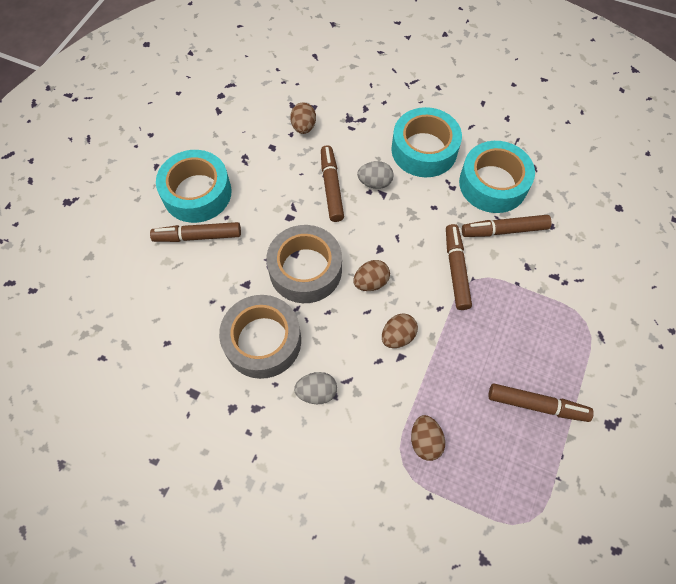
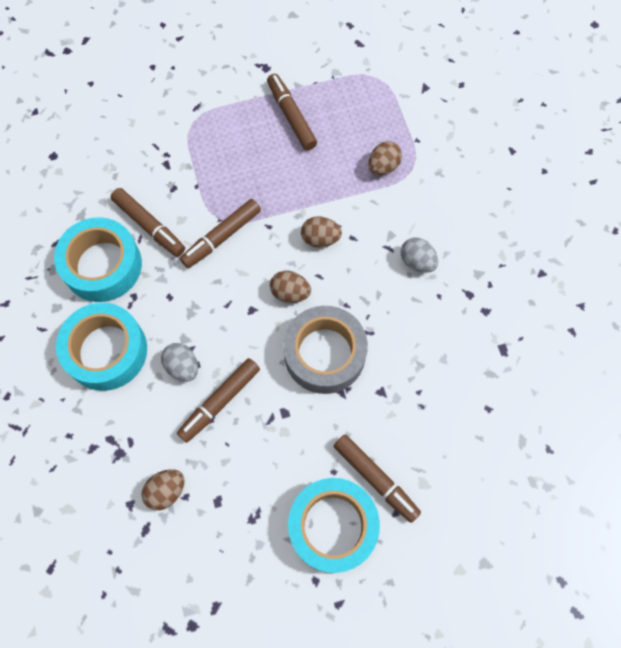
camera: 130 degrees left, 5 degrees up
grey tape [219,295,301,379] -> none

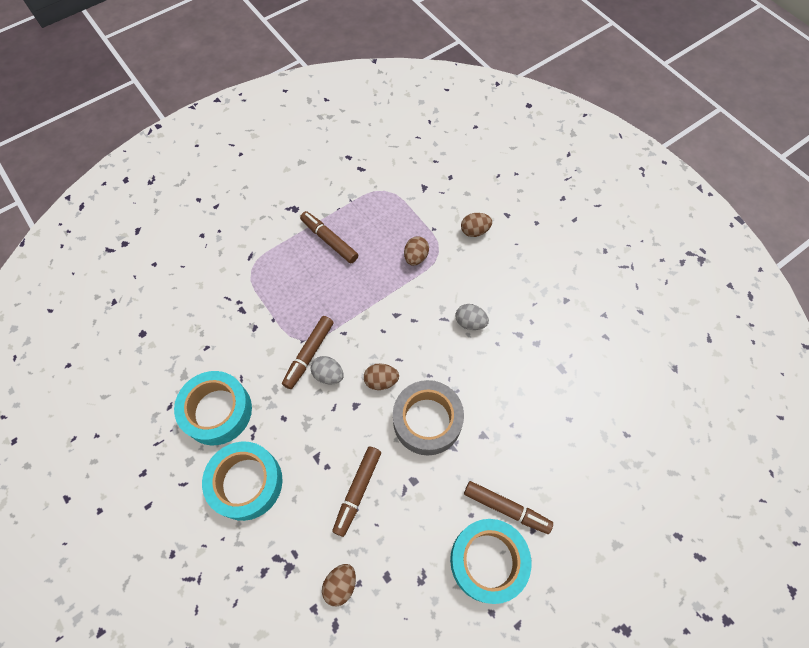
camera: 20 degrees left, 5 degrees down
brown marker [111,188,185,257] -> none
grey egg [161,343,198,382] -> grey egg moved to [311,356,344,385]
brown egg [301,216,342,247] -> brown egg moved to [461,213,492,237]

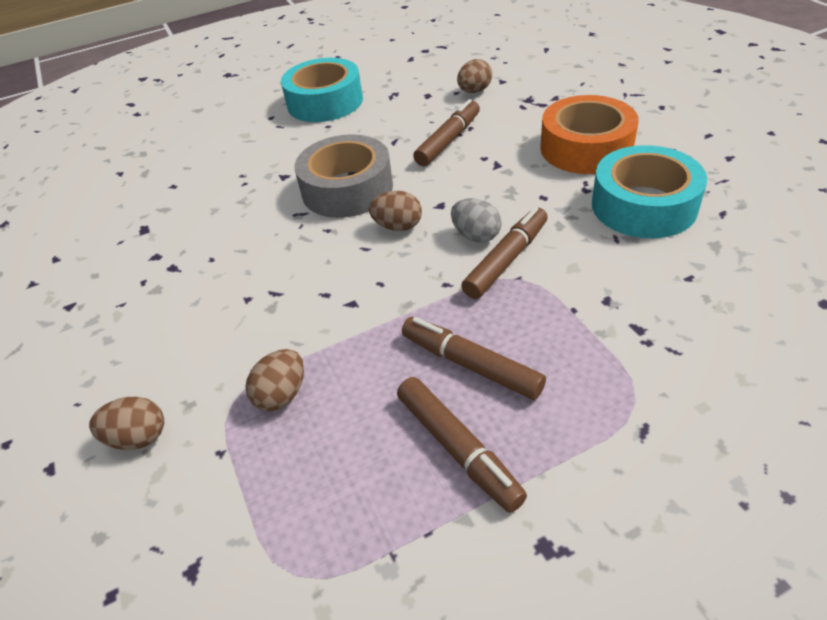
camera: 165 degrees left, 20 degrees down
turquoise tape [202,441,282,521] -> orange tape [540,95,639,174]
grey egg [455,304,489,330] -> none
brown marker [464,481,553,534] -> brown marker moved to [402,317,546,400]

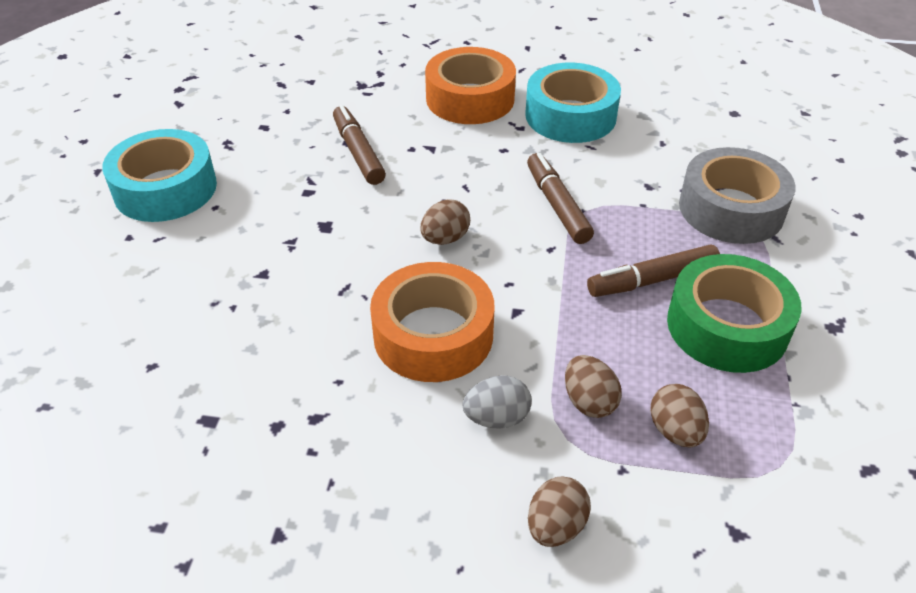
camera: 60 degrees left, 0 degrees up
grey tape [295,134,393,218] -> grey tape moved to [679,147,796,244]
brown marker [397,377,527,513] -> green tape [667,254,802,373]
grey egg [451,198,502,243] -> grey egg moved to [463,375,532,429]
brown egg [457,59,492,93] -> brown egg moved to [650,384,709,448]
none -> orange tape [370,262,494,382]

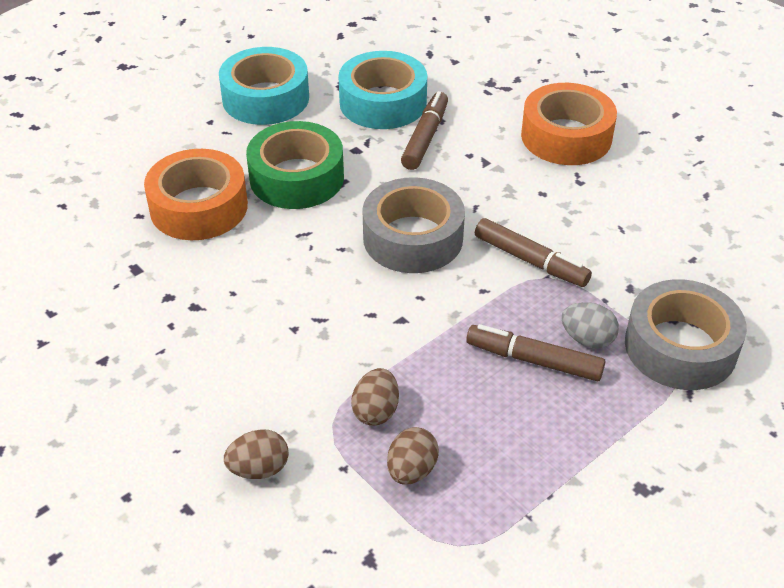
camera: 40 degrees right, 0 degrees up
orange tape [370,262,494,382] -> orange tape moved to [144,149,248,240]
brown egg [420,199,470,245] -> grey tape [362,177,465,273]
grey egg [463,375,532,429] -> grey egg moved to [561,302,619,348]
turquoise tape [525,63,621,143] -> turquoise tape moved to [338,51,427,129]
brown marker [527,153,594,244] -> brown marker turned 105 degrees clockwise [475,218,592,287]
green tape [667,254,802,373] -> green tape moved to [246,121,344,209]

